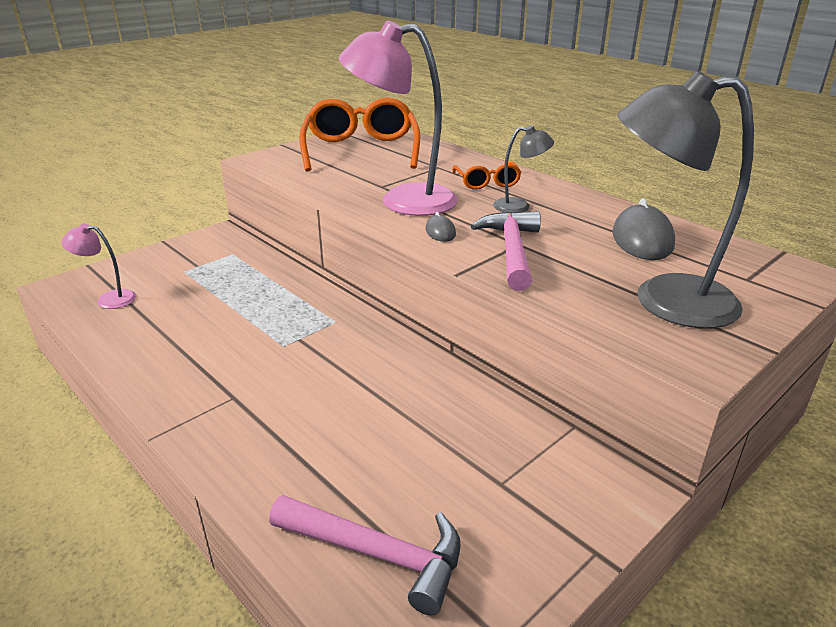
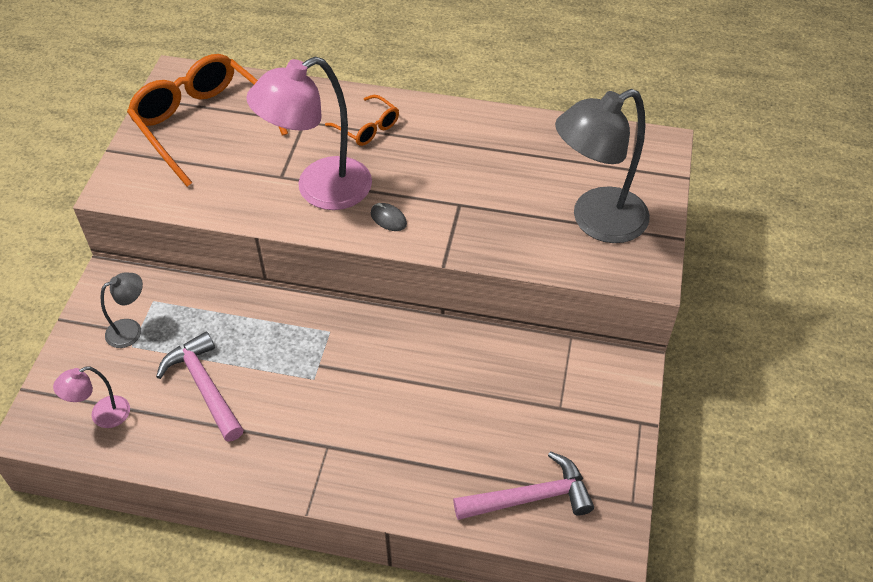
camera: 35 degrees left, 20 degrees up
pink hammer [471,211,541,291] -> pink hammer moved to [156,332,244,442]
grey lamp [493,125,554,213] -> grey lamp moved to [100,273,143,348]
grey mouse [612,198,675,260] -> none

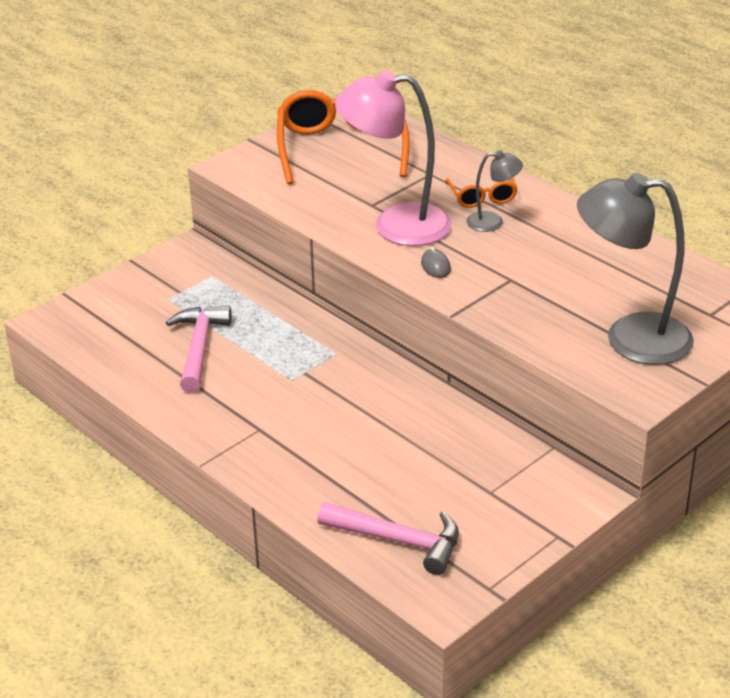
camera: 35 degrees right, 15 degrees down
pink lamp [53,366,130,428] -> none
grey lamp [100,273,143,348] -> grey lamp moved to [466,150,523,232]

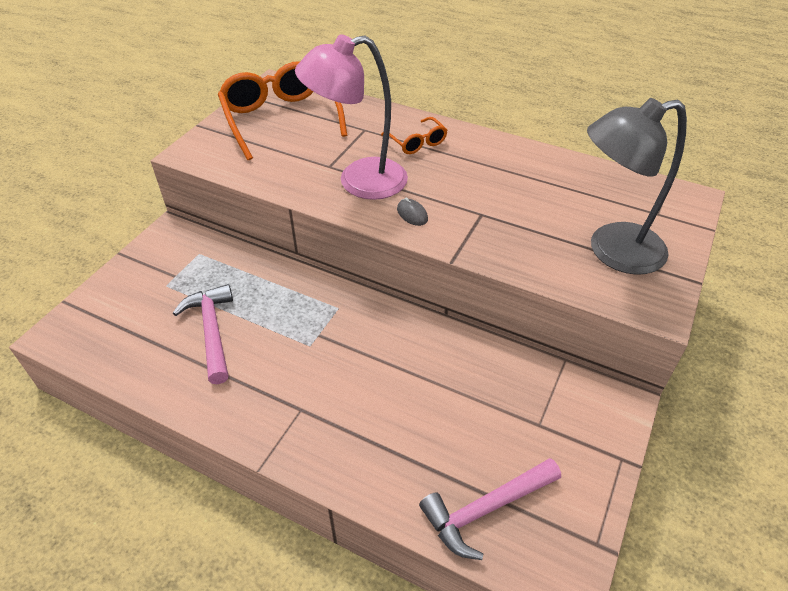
camera: 20 degrees left, 10 degrees up
pink hammer [317,502,459,575] -> pink hammer turned 150 degrees clockwise [419,458,561,560]
grey lamp [466,150,523,232] -> none

